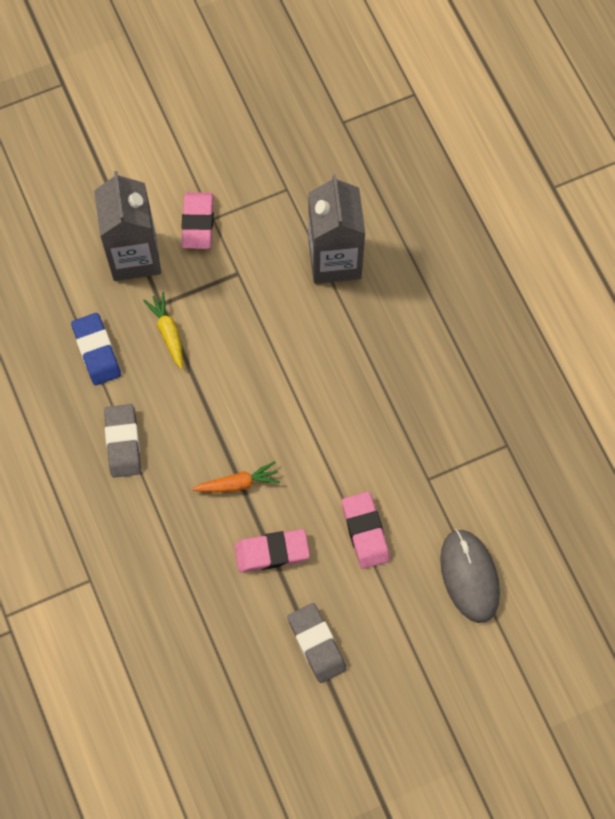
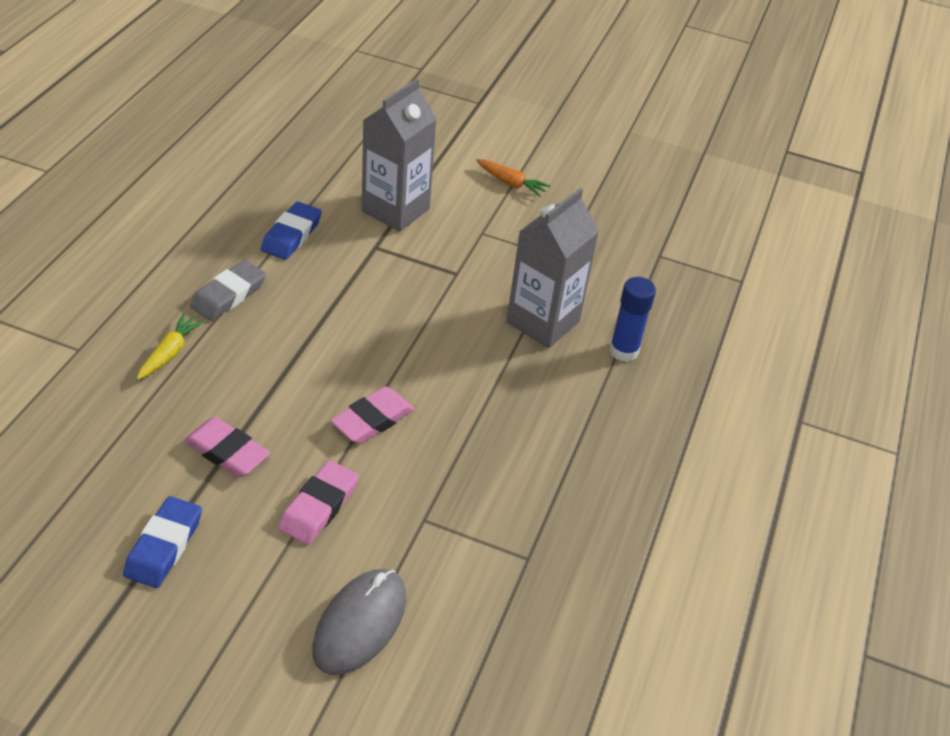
camera: 40 degrees right, 25 degrees down
yellow carrot [143,292,183,369] -> yellow carrot moved to [137,313,205,380]
pink eraser [181,192,214,249] -> pink eraser moved to [330,386,414,444]
orange carrot [192,461,280,493] -> orange carrot moved to [476,159,551,197]
grey eraser [288,603,346,683] -> blue eraser [123,496,202,588]
none -> blue glue stick [609,277,656,362]

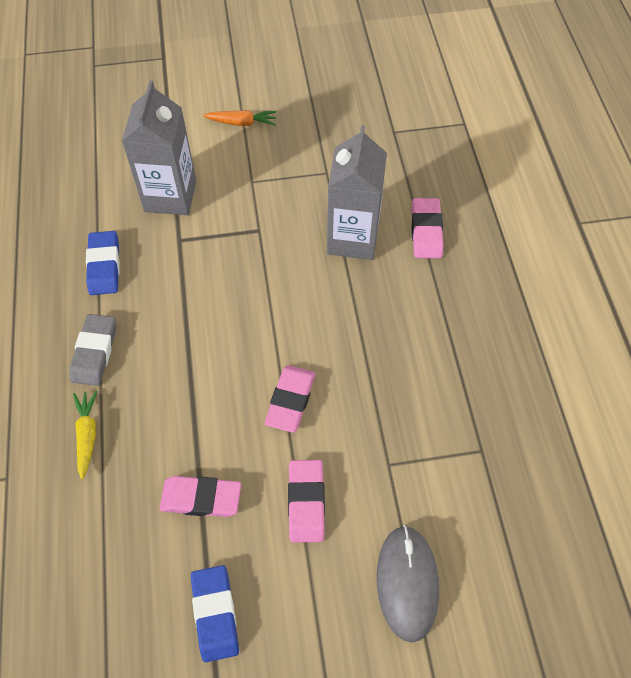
camera: 25 degrees left, 15 degrees up
blue glue stick [609,277,656,362] -> pink eraser [411,198,444,258]

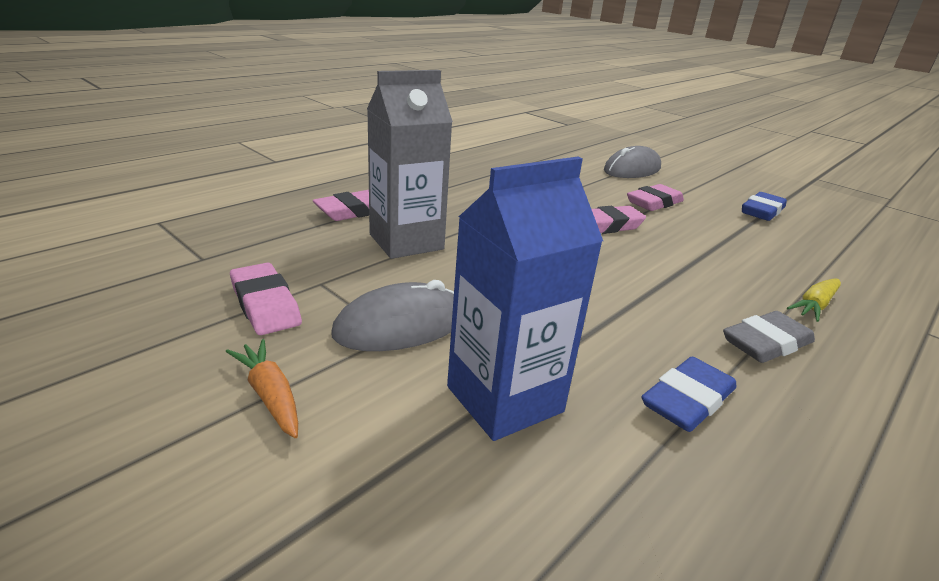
camera: 130 degrees left, 30 degrees down
grey carton [122,81,196,215] -> blue carton [447,156,603,441]
pink eraser [159,476,241,517] -> pink eraser moved to [230,263,302,335]
none -> grey mouse [331,280,454,351]

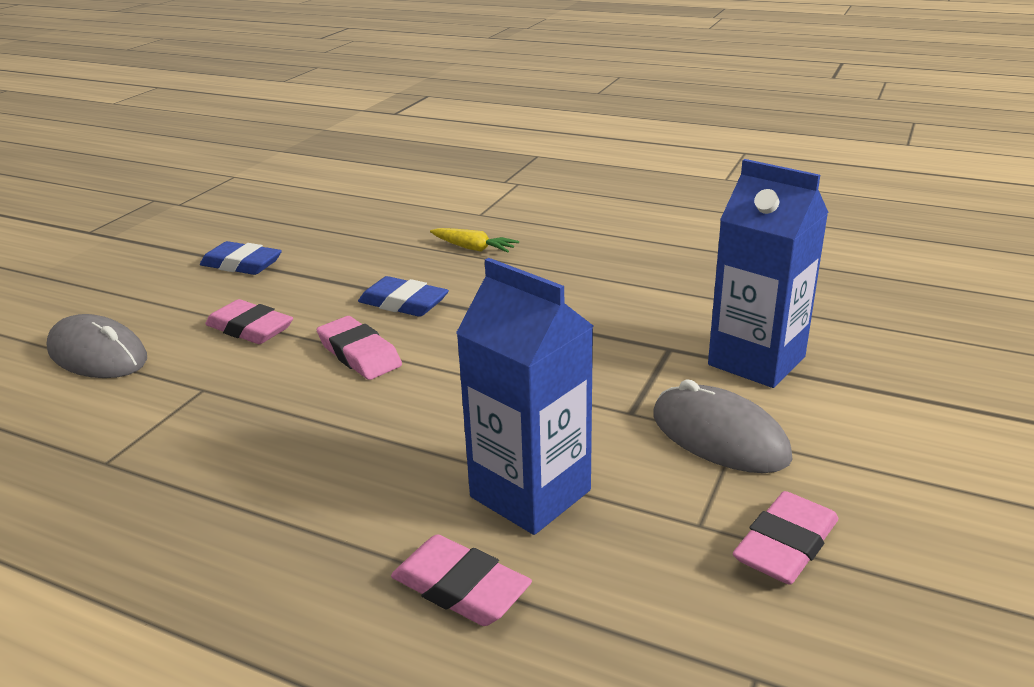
camera: 105 degrees left, 0 degrees up
orange carrot [226,339,298,438] -> none
grey carton [367,70,453,259] -> blue carton [456,258,593,535]
blue eraser [641,357,736,432] -> blue eraser moved to [358,276,449,317]
grey eraser [723,311,815,363] -> none

